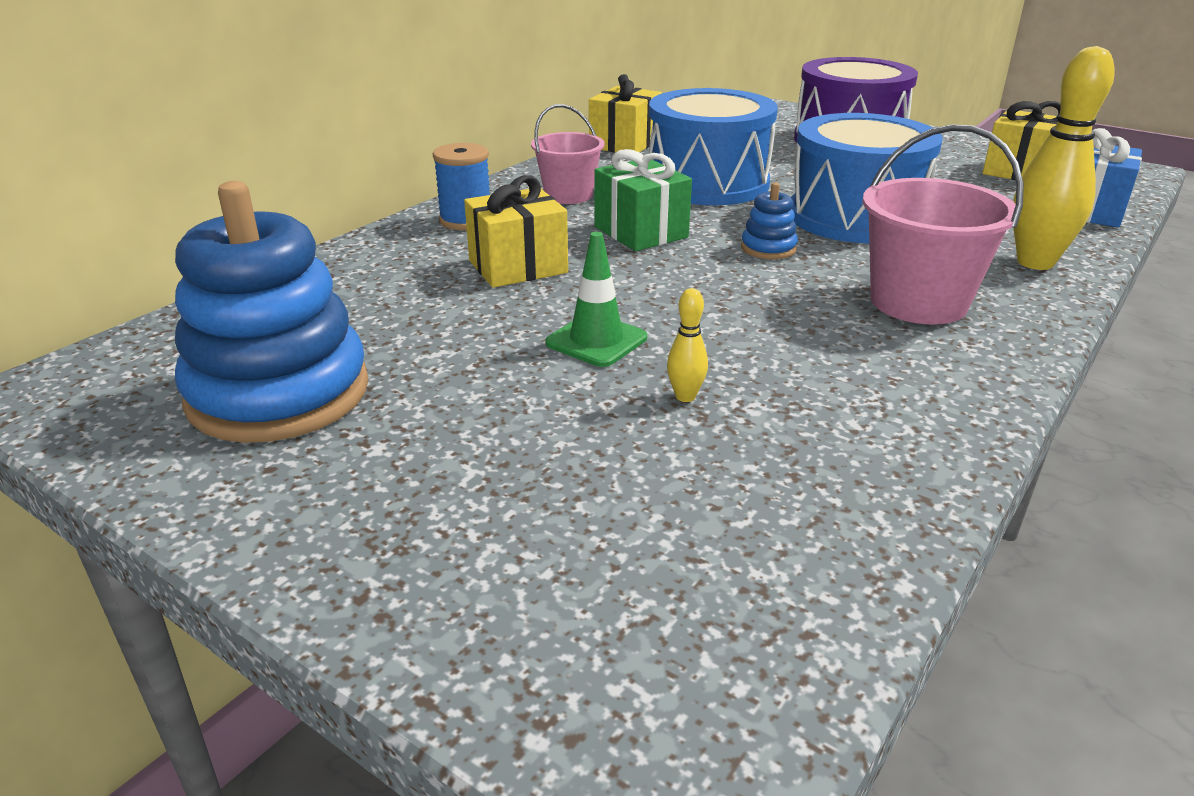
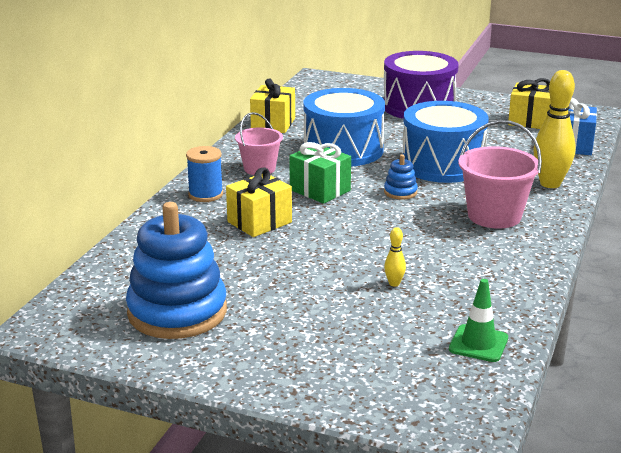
camera: 15 degrees left, 5 degrees down
green traffic cone [545,232,647,367] -> green traffic cone moved to [449,279,508,362]

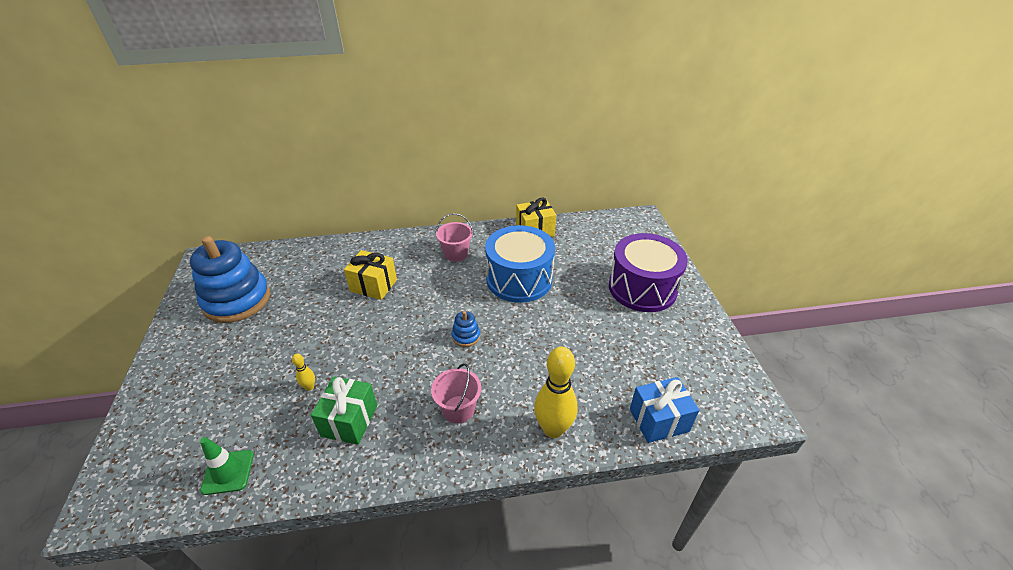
camera: 60 degrees right, 15 degrees up
blue spool [186,146,223,202] -> none
green gift [289,142,351,204] -> green gift moved to [311,376,377,445]
blue drum [403,101,489,183] -> none
pink bucket [458,120,542,229] -> pink bucket [431,363,482,424], size x0.65
yellow gift [508,78,551,129] -> none

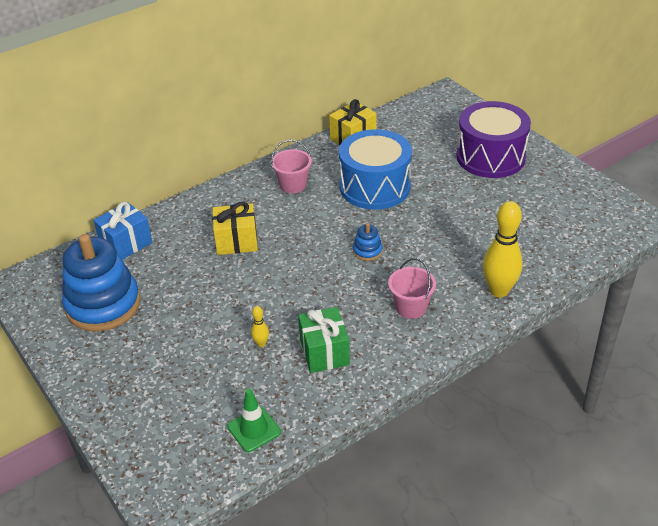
camera: 25 degrees left, 0 degrees up
blue gift [630,377,699,443] -> blue gift moved to [93,202,152,260]

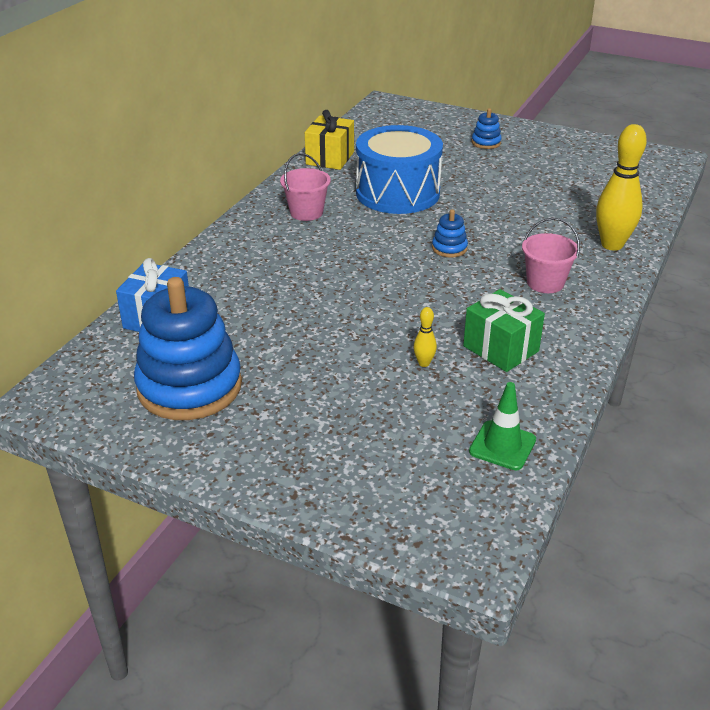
camera: 30 degrees left, 5 degrees down
yellow gift [212,202,258,255] -> none
purple drum [457,101,531,178] -> blue stacking toy [472,108,502,149]

